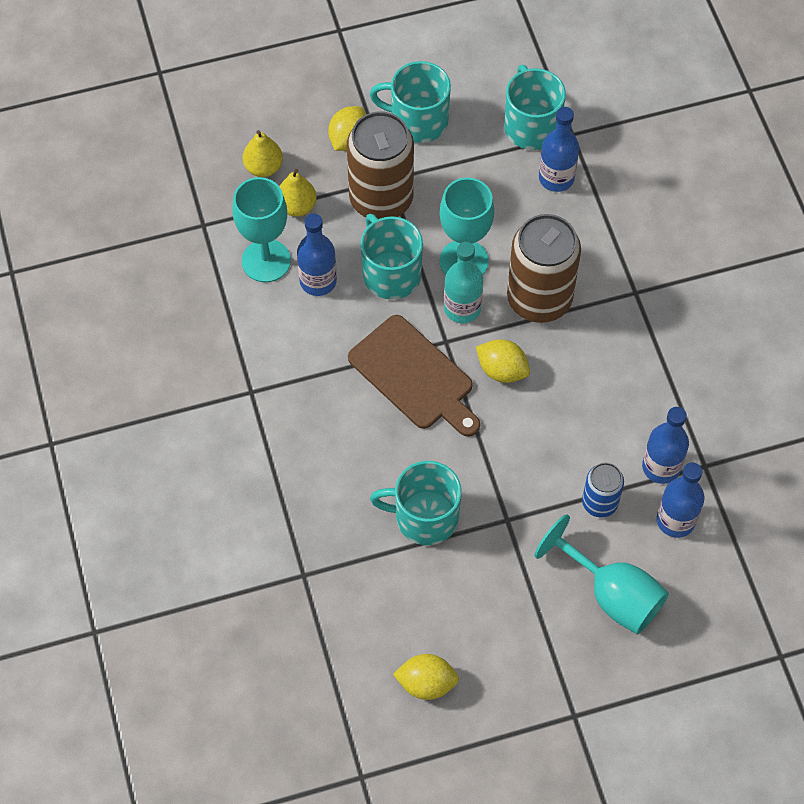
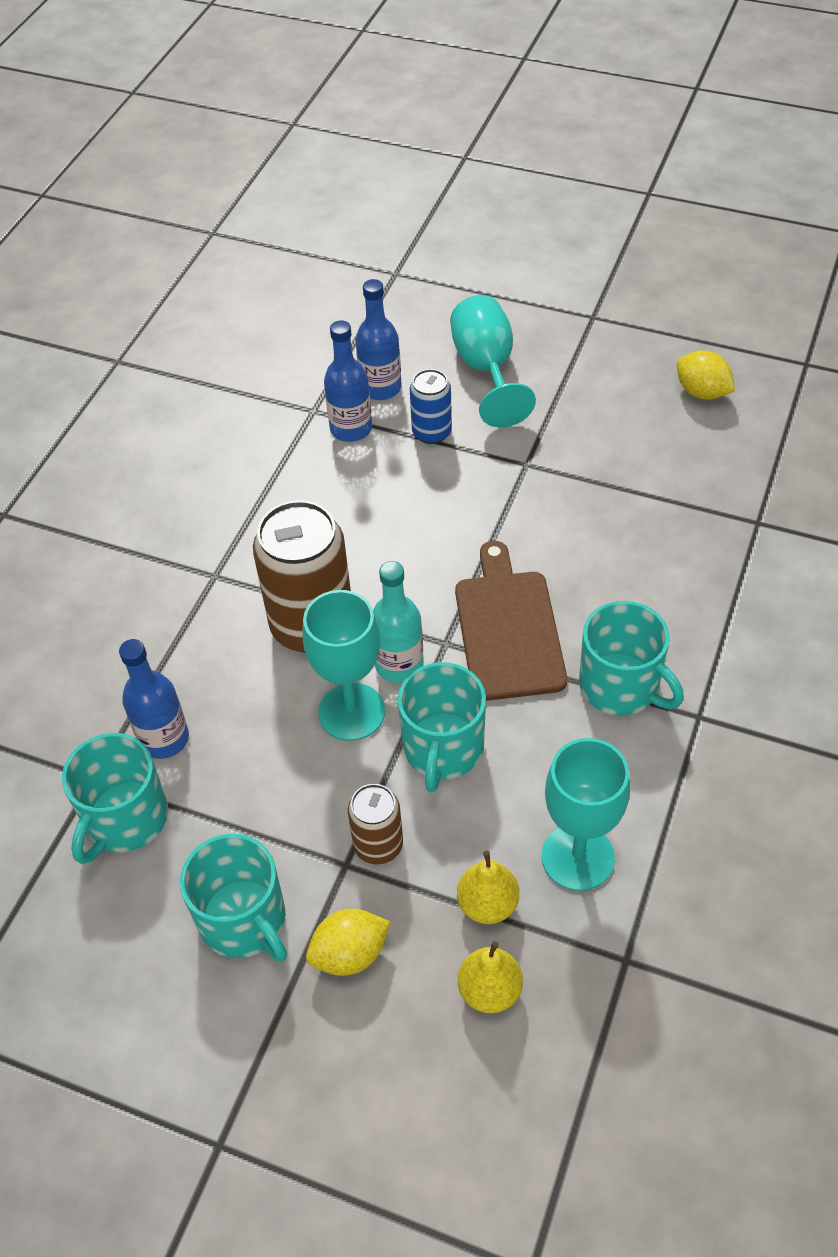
camera: 140 degrees left, 10 degrees down
blue bottle [297,214,337,296] -> none
brown can [347,111,414,219] -> brown can [348,784,403,864], size x0.53
turquoise mug [370,461,462,545] -> turquoise mug moved to [579,601,684,715]
yellow lemon [476,339,530,383] -> none

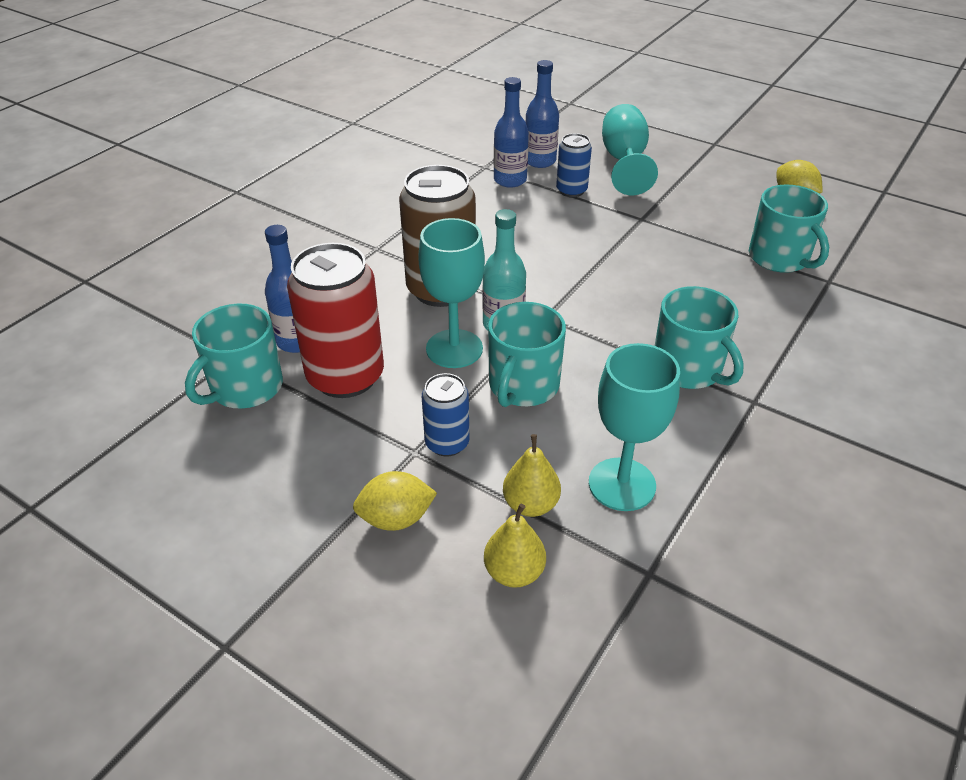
camera: 10 degrees right, 10 degrees down
turquoise mug [180,834,287,962] -> turquoise mug moved to [749,184,829,273]
brown can [348,784,403,864] -> blue can [422,373,469,456]
brown cutting board [455,541,567,701] -> none
none -> red can [287,243,384,398]

